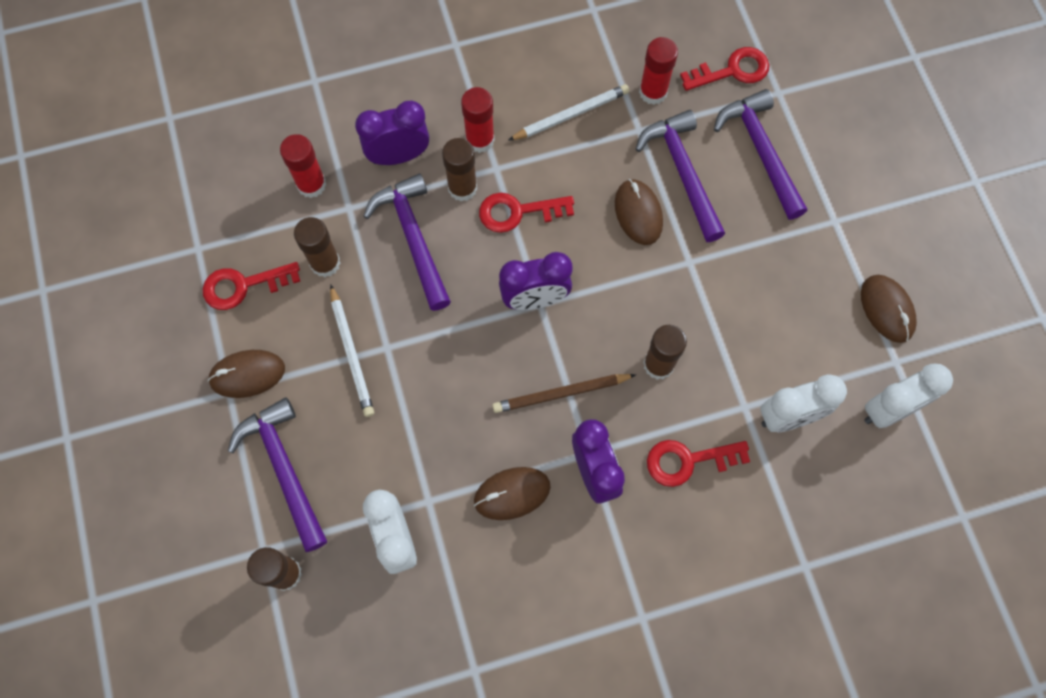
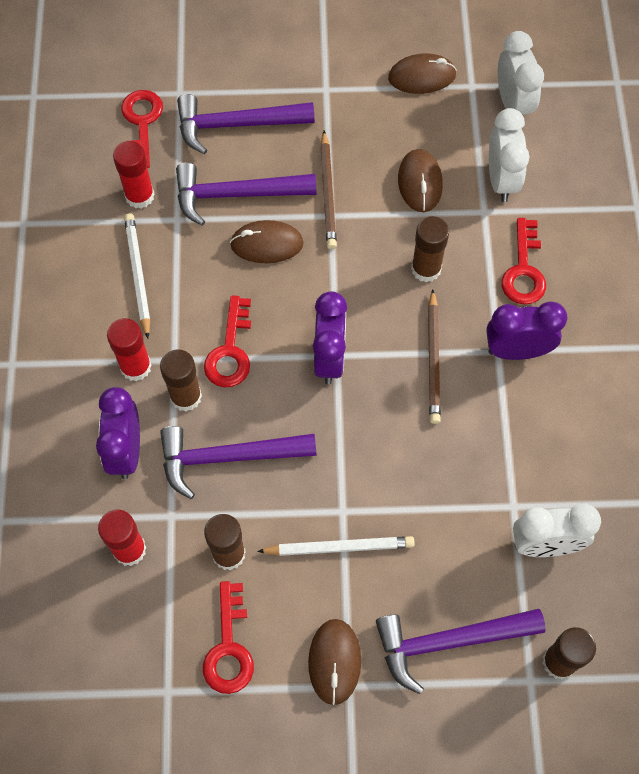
camera: 75 degrees left, 5 degrees down
brown mouse [474,467,551,520] -> brown mouse moved to [398,149,443,212]
none -> brown pencil [320,131,337,249]

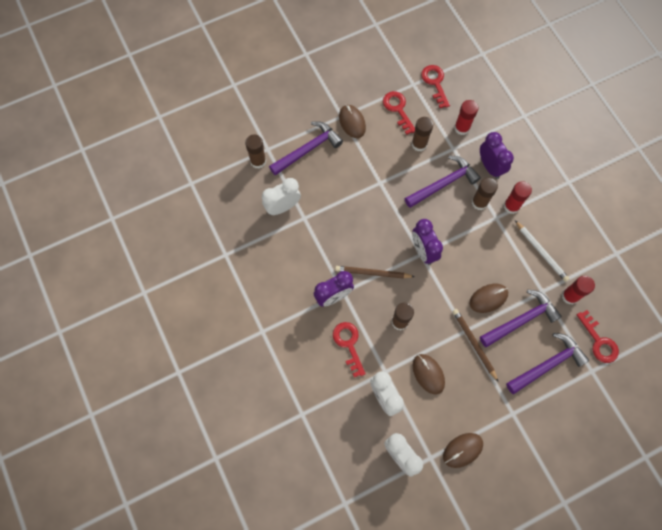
camera: 155 degrees right, 5 degrees up
red key [204,295,251,387] -> red key moved to [421,65,450,108]
white pencil [257,536,415,556] -> none
brown pencil [428,289,441,424] -> brown pencil turned 60 degrees counterclockwise [335,266,415,278]

